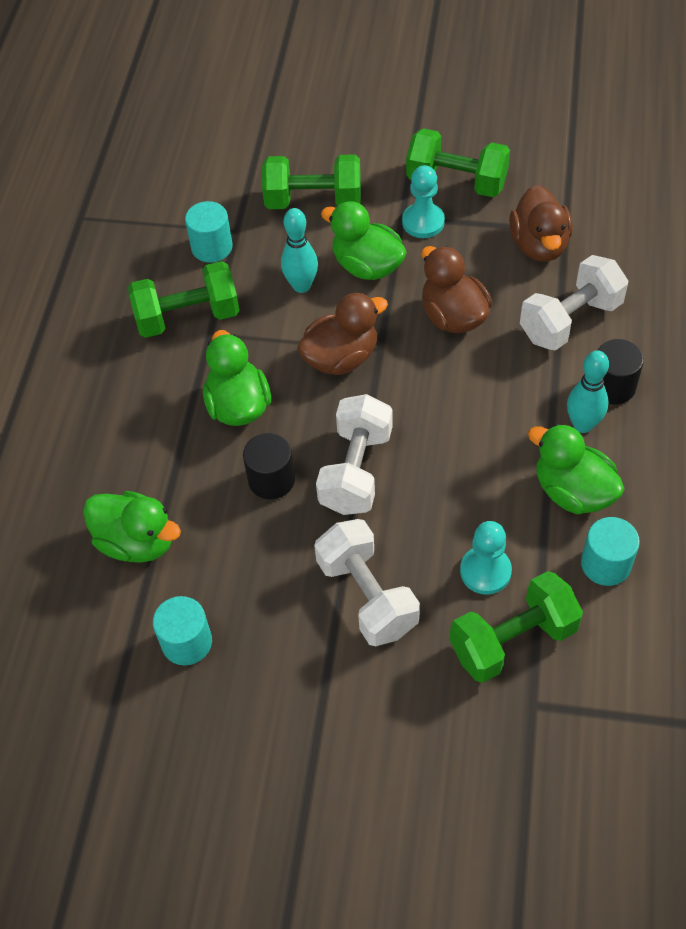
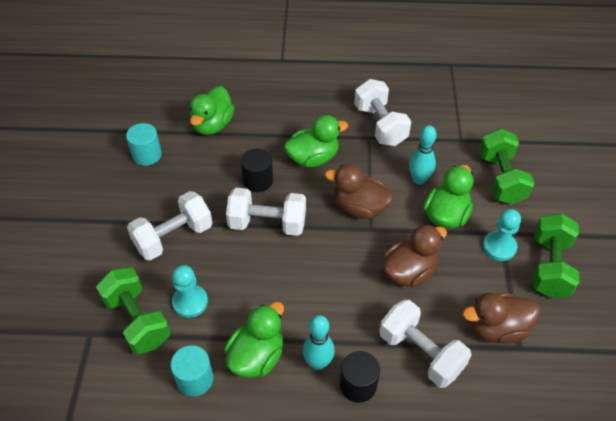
camera: 80 degrees right, 5 degrees down
green dumbbell [128,261,240,338] -> white dumbbell [354,79,411,146]
turquoise cylinder [185,201,233,263] -> none
brown duck [297,293,388,375] -> brown duck turned 150 degrees clockwise [325,164,393,219]

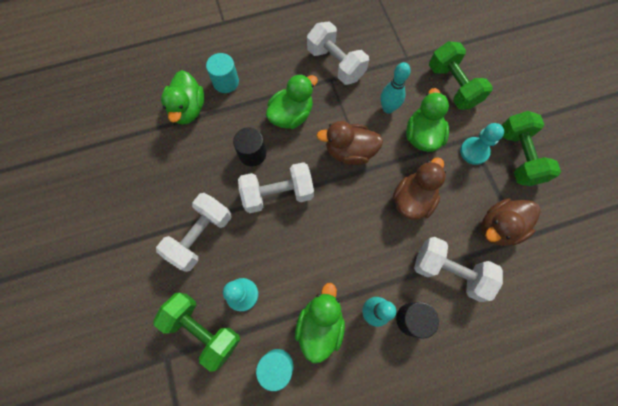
camera: 20 degrees left, 20 degrees up
turquoise cylinder [126,123,162,166] -> turquoise cylinder moved to [206,53,239,93]

